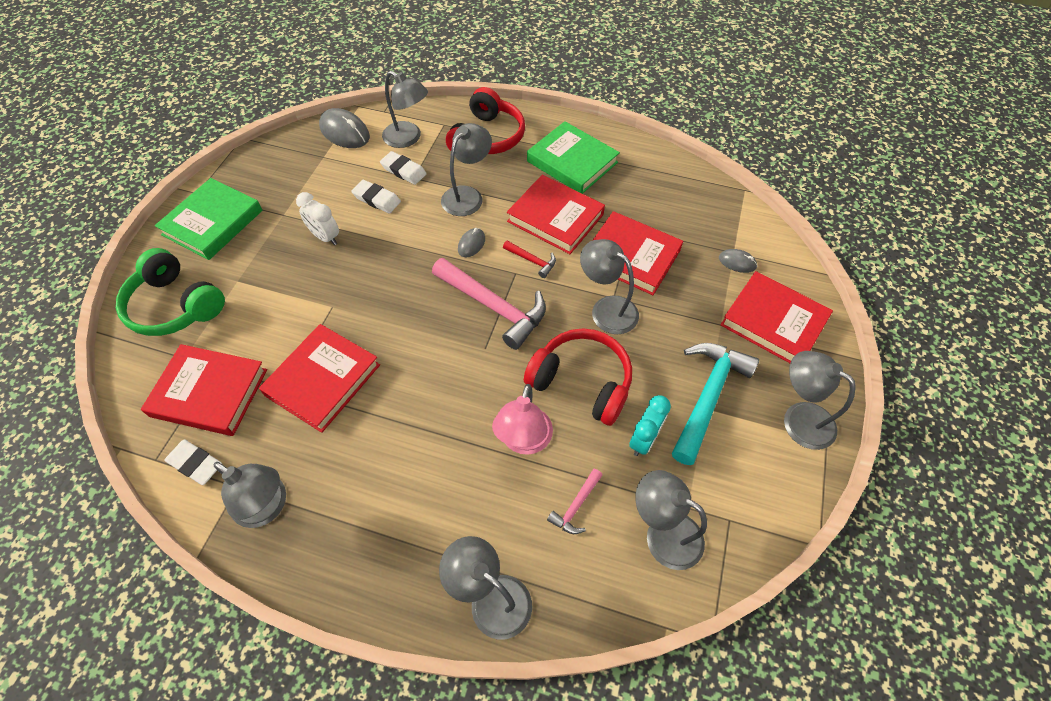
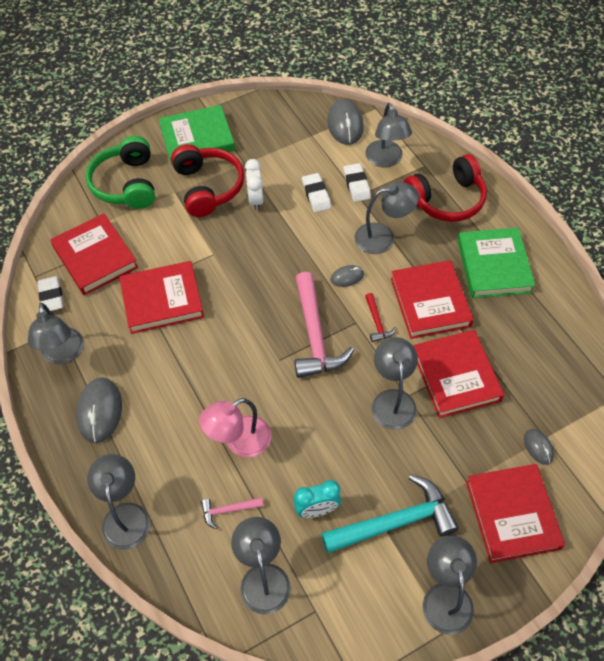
camera: 45 degrees right, 0 degrees up
red headphones [524,329,632,426] -> red headphones moved to [171,144,244,217]
none -> grey mouse [76,377,122,443]

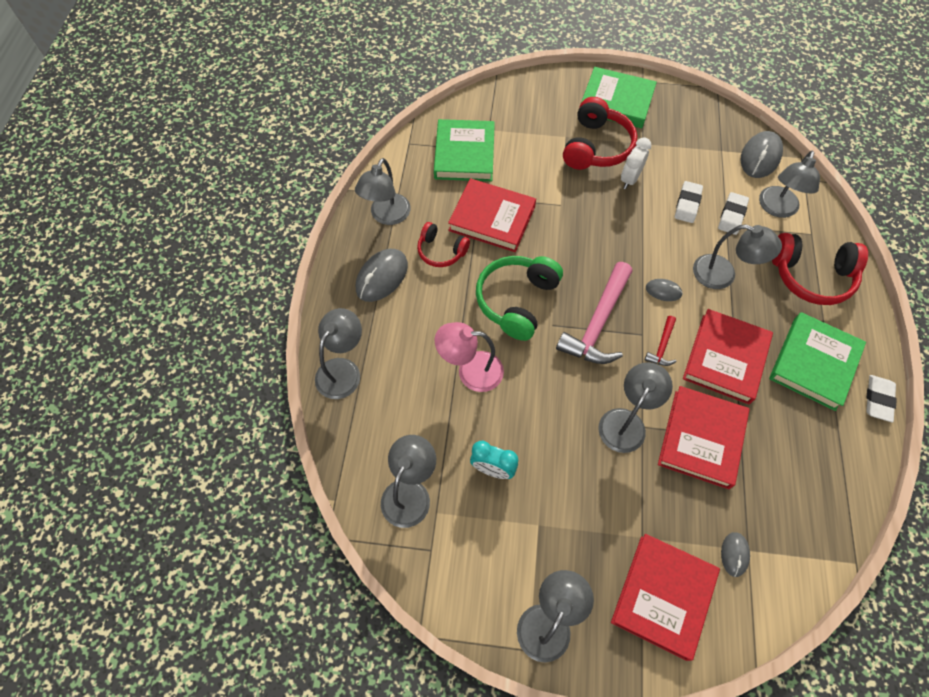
camera: 35 degrees right, 5 degrees up
white eraser [37,276,64,311] -> white eraser moved to [866,375,897,422]
red book [50,214,138,295] -> green book [434,119,495,181]
green headphones [85,136,155,209] -> green headphones moved to [476,256,563,341]
pink hammer [201,497,263,529] -> none
turquoise hammer [321,474,459,553] -> none
none -> red headphones [417,222,470,267]

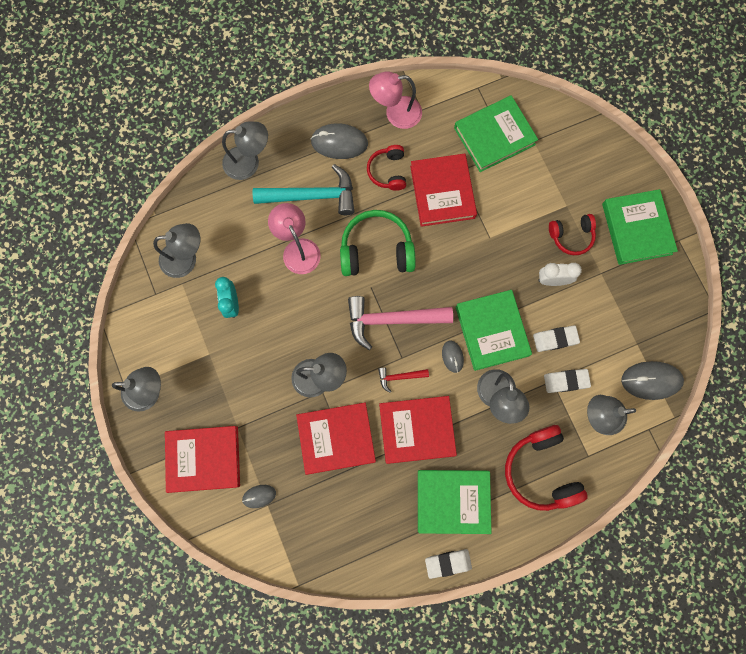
camera: 60 degrees right, 15 degrees up
grey lamp [355,158,411,225] -> pink lamp [369,72,422,129]
red headphones [563,97,637,170] -> red headphones [549,214,596,255], size x0.60
none -> turquoise hammer [253,164,354,215]
none -> green book [456,290,532,371]

